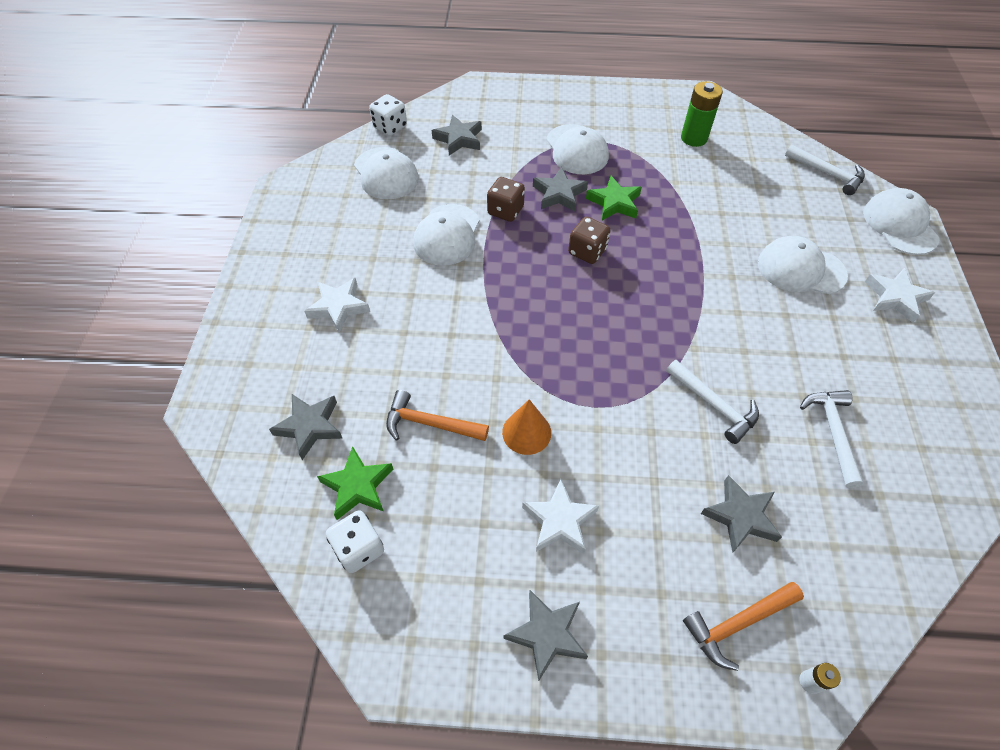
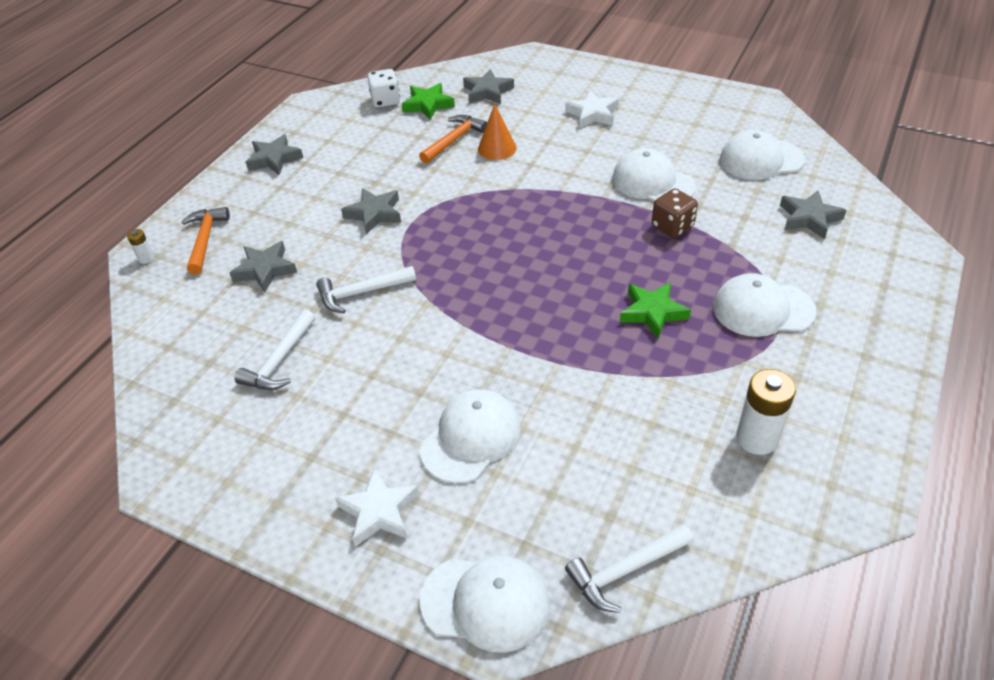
camera: 115 degrees right, 10 degrees down
white dice [369,94,407,136] -> none
orange cone [502,399,551,455] -> orange cone moved to [478,103,517,160]
white star [522,479,599,554] -> none
grey star [533,167,588,211] -> grey star moved to [341,188,401,234]
brown dice [568,216,611,264] -> none
green battery [681,81,723,147] -> white battery [736,369,796,455]
white hammer [800,390,864,488] -> white hammer turned 90 degrees clockwise [235,309,315,390]

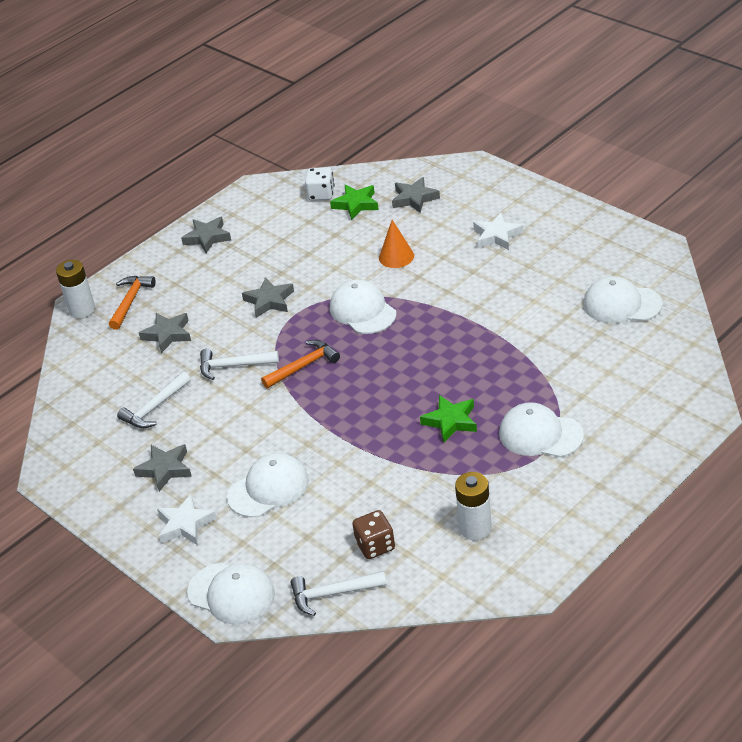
camera: 20 degrees right, 5 degrees down
white battery [127,229,154,264] -> white battery [56,260,95,318], size x2.06
orange hammer [419,115,487,164] -> orange hammer moved to [261,340,340,389]
white cap [612,148,696,201] -> white cap moved to [330,279,396,334]
brown dice [652,188,698,238] -> brown dice moved to [352,510,395,559]
grey star [780,190,847,239] -> grey star moved to [133,444,192,492]

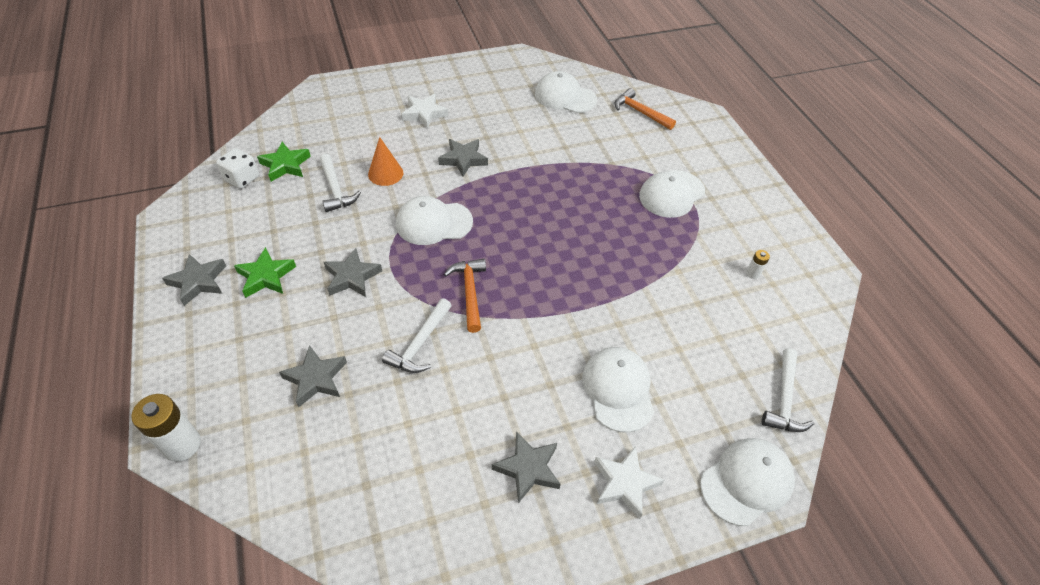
camera: 70 degrees left, 10 degrees up
orange hammer [109,276,156,330] -> orange hammer moved to [615,88,676,130]
white hammer [117,372,191,428] -> white hammer moved to [320,154,361,212]
brown dice [352,510,395,559] -> none
grey star [392,177,440,213] -> grey star moved to [438,139,488,177]
green star [420,395,477,443] -> green star moved to [234,247,296,298]
white battery [455,472,492,540] -> white battery [746,250,770,279], size x0.49
white cap [583,276,662,323] -> white cap turned 75 degrees clockwise [535,71,597,113]

